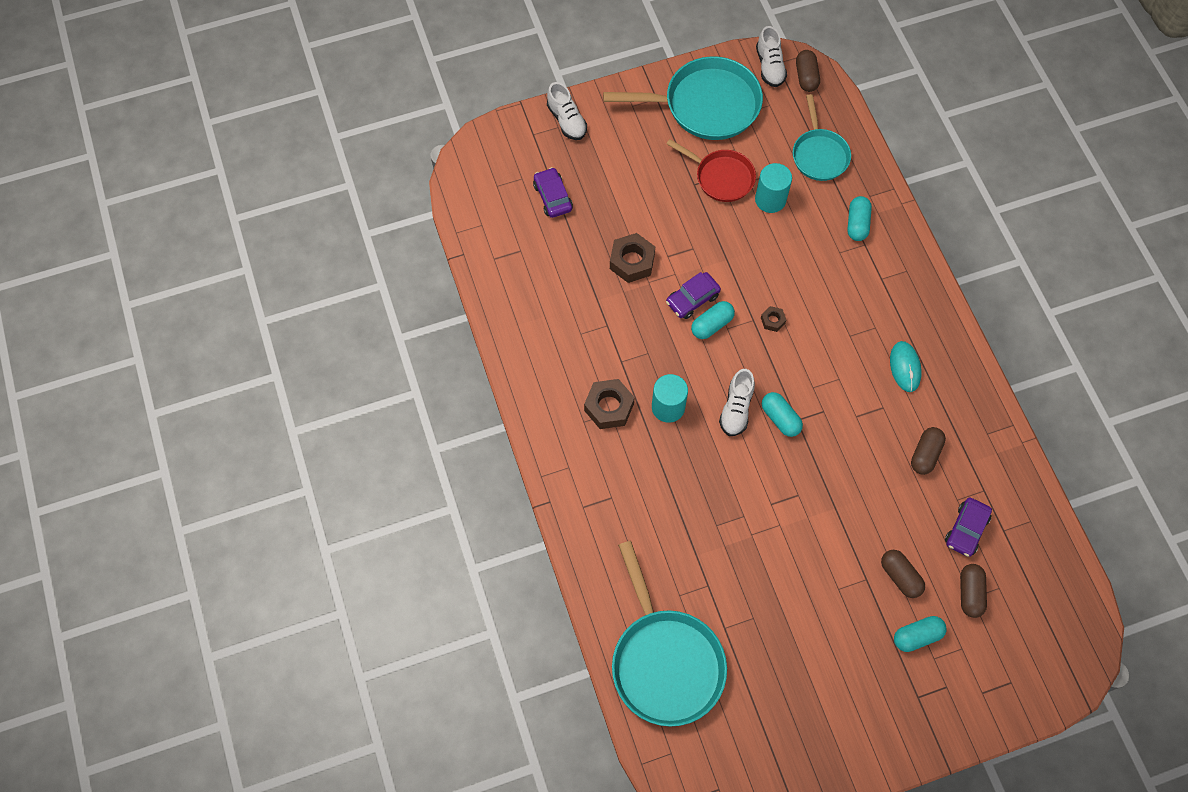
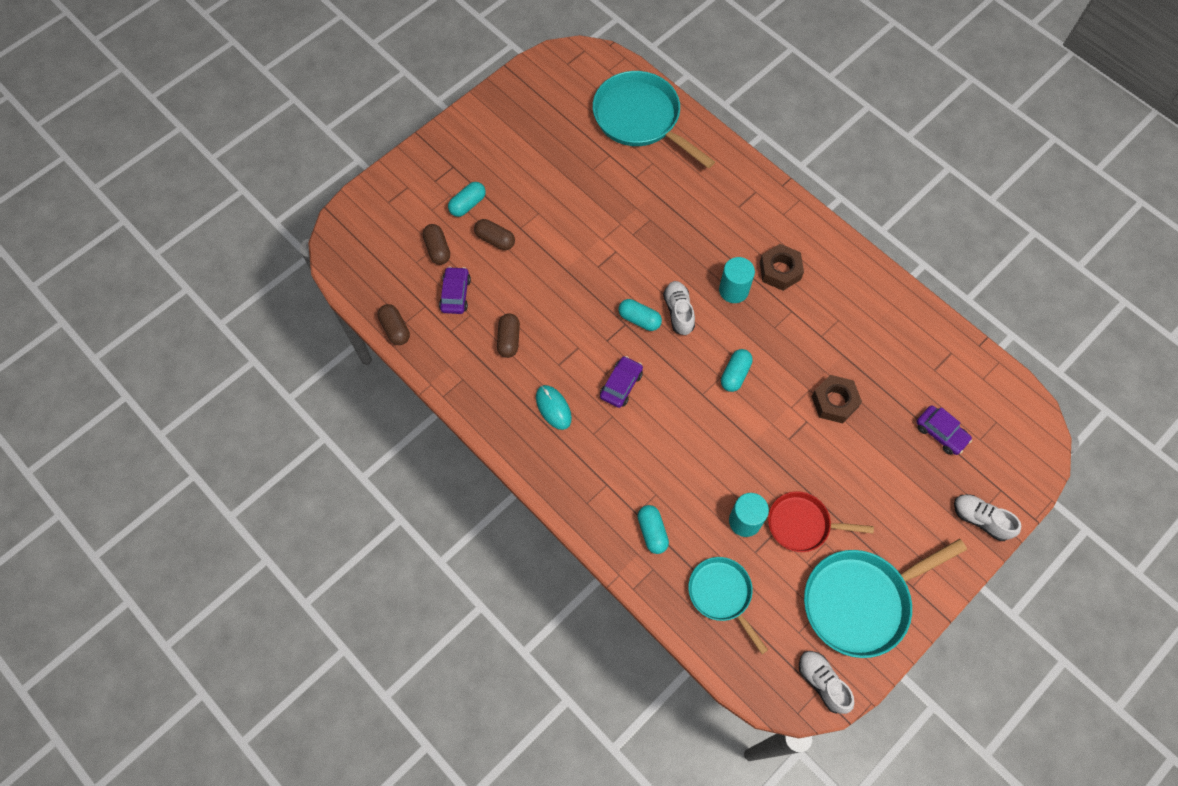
camera: 155 degrees right, 0 degrees up
purple car [666,272,721,319] -> purple car moved to [600,356,643,408]
brown nut [761,306,786,332] -> none
brown capsule [796,50,820,92] -> brown capsule moved to [378,304,410,345]

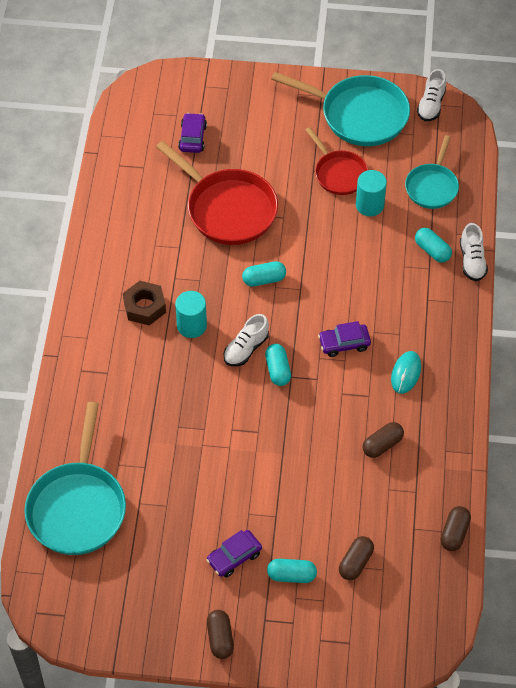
camera: 130 degrees left, 10 degrees down
purple car [439,266,471,314] -> purple car moved to [206,530,262,578]
brown capsule [474,219,515,250] -> brown capsule moved to [207,610,234,659]
turquoise capsule [637,505,669,554] -> turquoise capsule turned 75 degrees counterclockwise [415,228,452,263]
brown nut [811,375,862,424] -> red pan [156,141,278,245]
white shoe [954,494,1021,541] -> white shoe moved to [460,223,488,281]

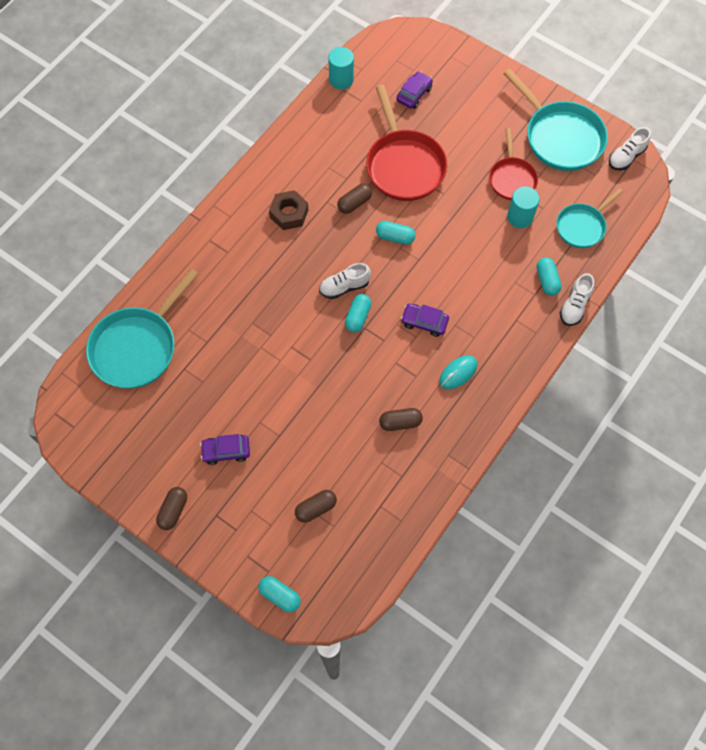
camera: 30 degrees right, 10 degrees up
turquoise cylinder [175,291,207,338] -> turquoise cylinder moved to [329,47,354,90]
turquoise capsule [267,559,317,583] -> turquoise capsule moved to [258,576,301,612]
brown capsule [441,506,471,551] -> brown capsule moved to [337,184,372,214]

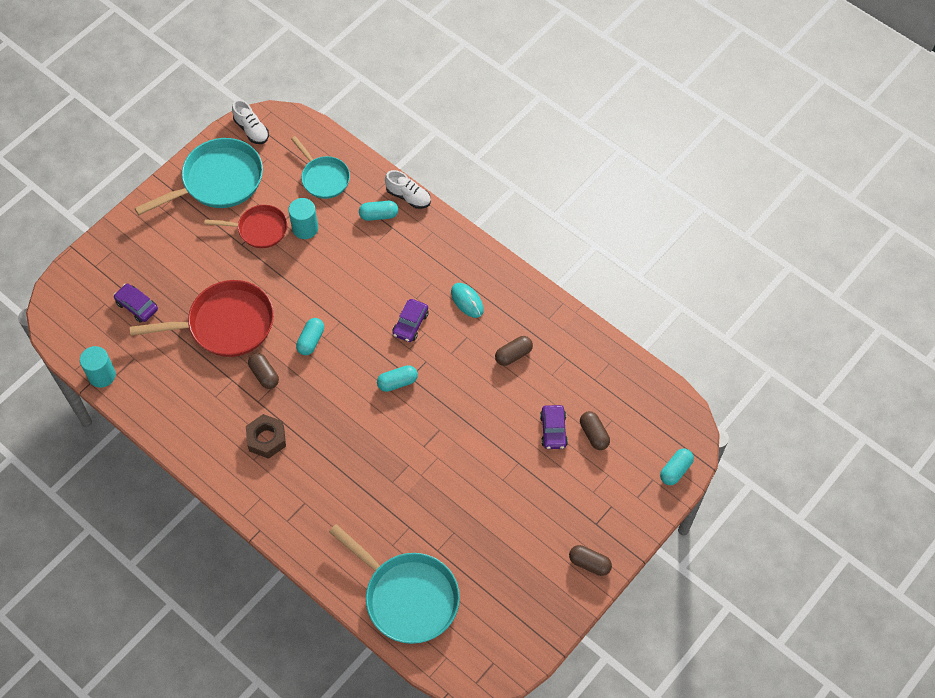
camera: 85 degrees left, 5 degrees down
purple car [200,434,250,465] -> purple car moved to [540,405,568,449]
white shoe [319,263,371,299] -> none
turquoise capsule [345,294,371,332] -> turquoise capsule turned 45 degrees counterclockwise [377,365,418,392]
brown capsule [379,408,423,431] -> brown capsule turned 60 degrees clockwise [495,336,533,366]

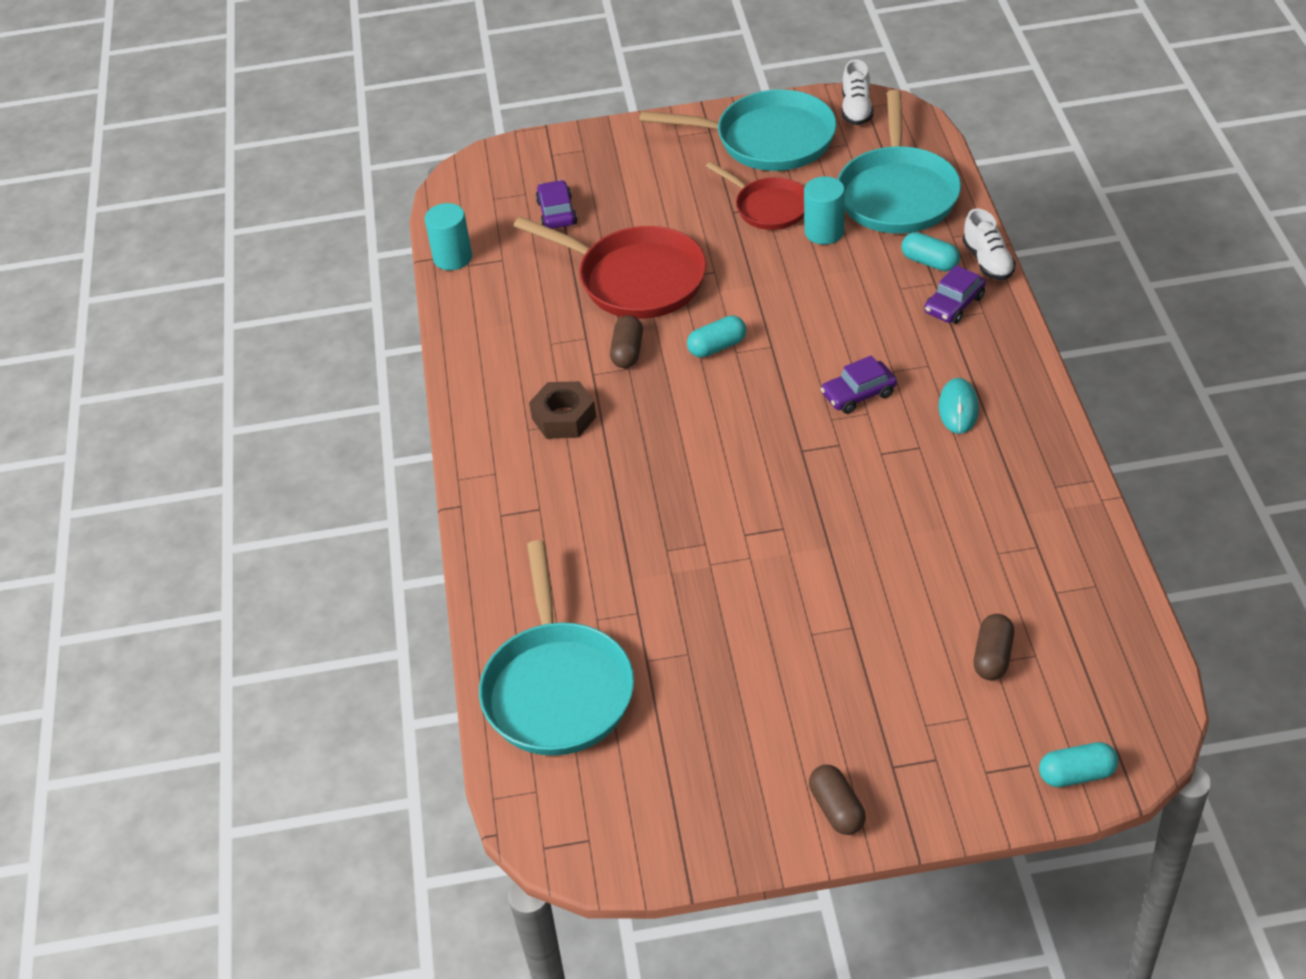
camera: 45 degrees right, 15 degrees down
turquoise pan [291,136,350,199] -> turquoise pan [838,90,961,234], size x1.66
turquoise capsule [377,365,418,392] -> none
brown capsule [495,336,533,366] -> none
purple car [540,405,568,449] -> purple car moved to [924,265,986,324]

